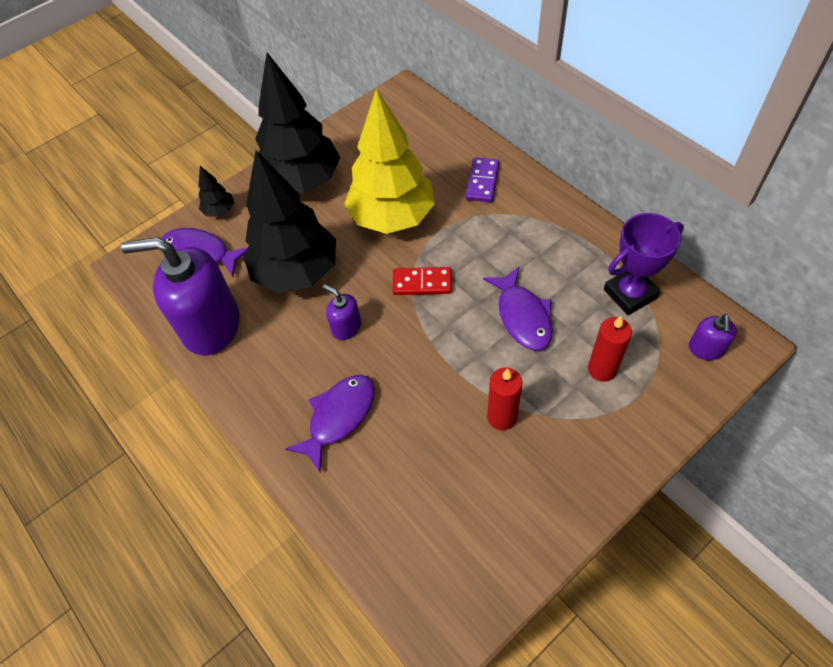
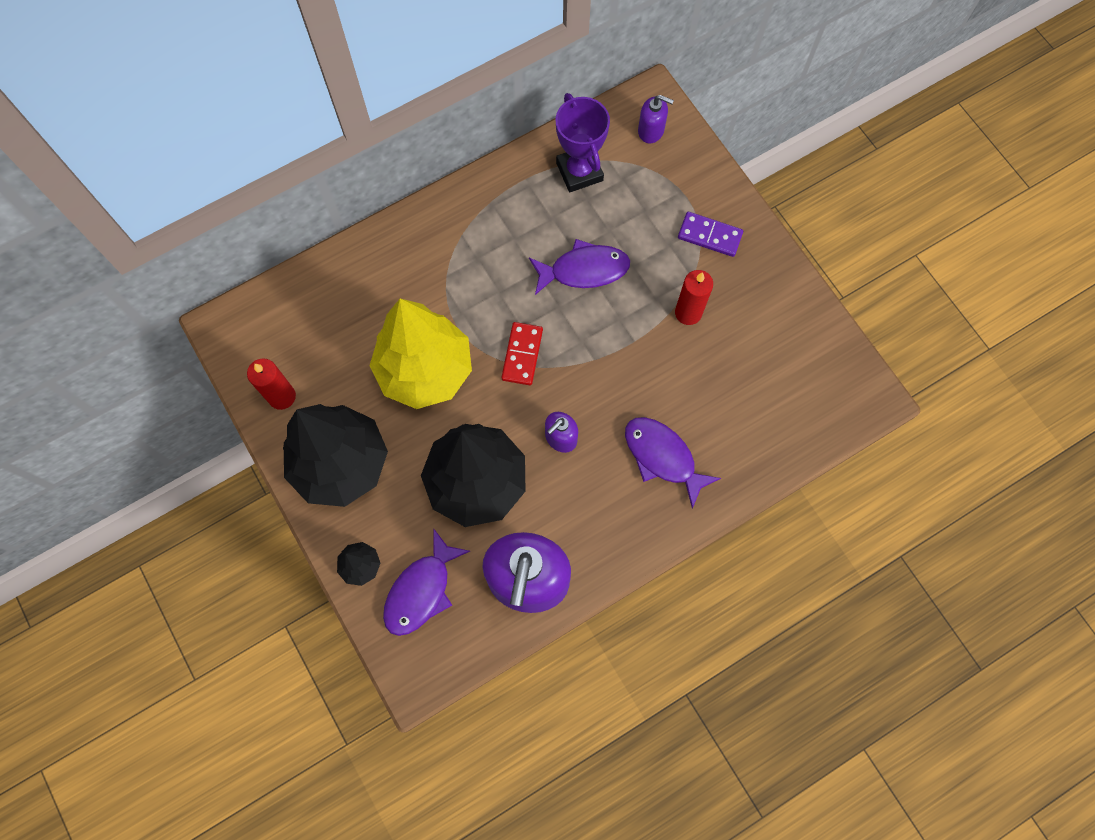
camera: 85 degrees left, 15 degrees up
purple domino [466,157,499,202] -> purple domino moved to [678,212,743,257]
red candle [588,316,632,382] -> red candle moved to [247,358,296,410]

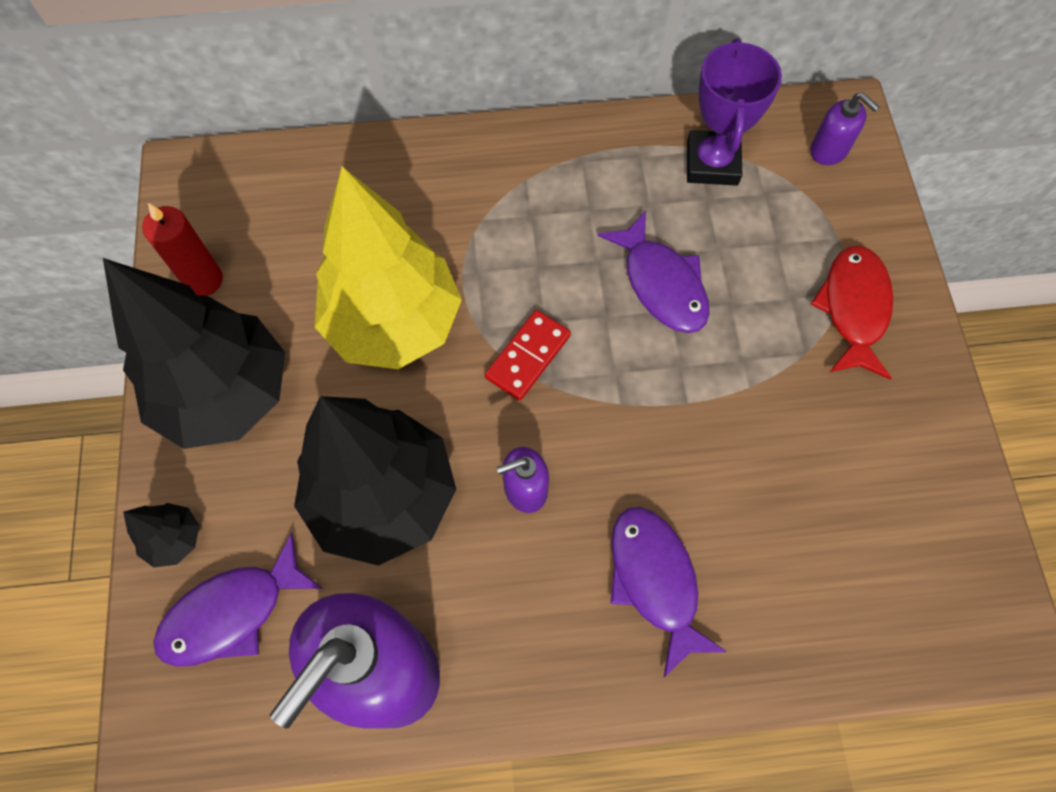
camera: 25 degrees right, 5 degrees down
purple fish [529,239,630,295] -> purple fish turned 45 degrees clockwise [598,211,710,333]
red candle [675,270,713,325] -> none
purple domino [678,212,743,257] -> red fish [811,245,893,379]

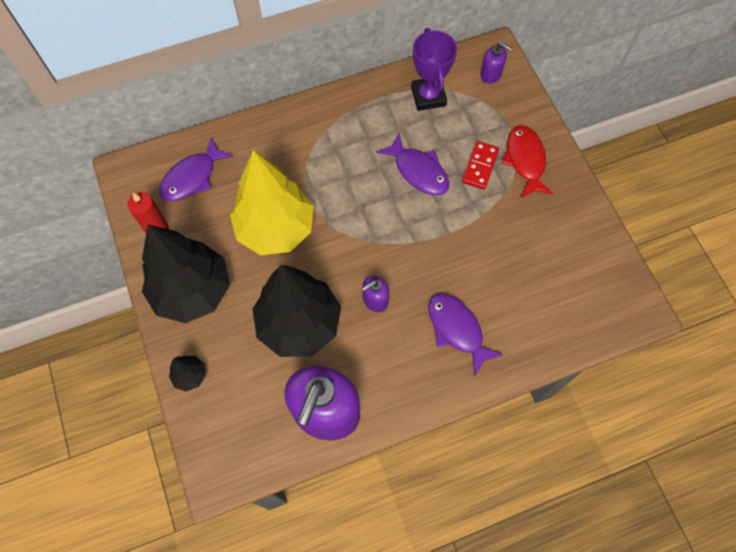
camera: 15 degrees left, 0 degrees up
purple fish [153,533,323,667] -> purple fish moved to [159,137,234,201]
red domino [485,310,571,401] -> red domino moved to [462,141,499,190]

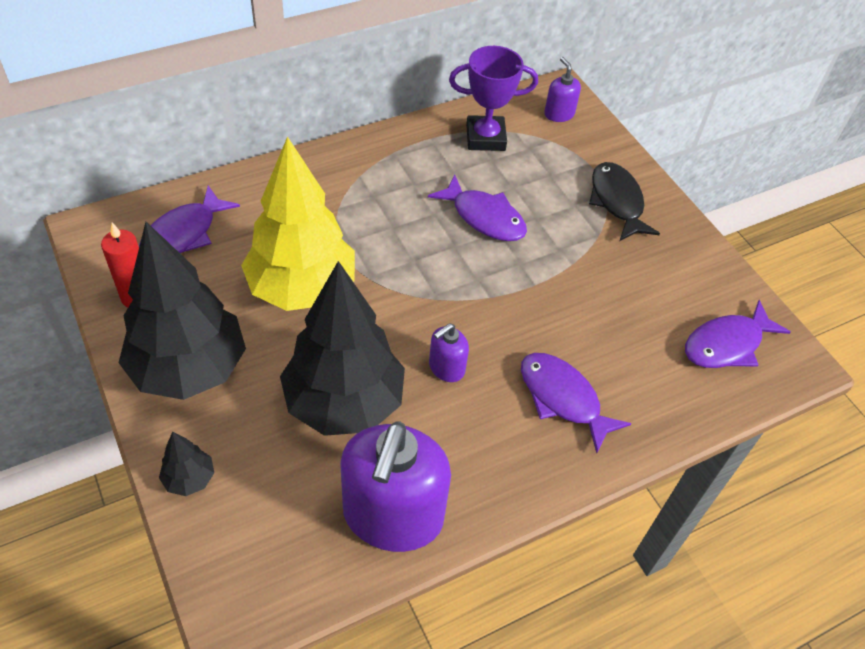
camera: 10 degrees left, 15 degrees down
purple trophy [411,28,457,111] -> purple trophy turned 75 degrees counterclockwise [449,46,538,151]
red domino [462,141,499,190] -> none
purple soap dispenser [480,42,512,84] -> purple soap dispenser turned 135 degrees counterclockwise [544,57,581,122]
red fish [502,125,554,198] -> black fish [589,162,660,241]
none -> purple fish [685,300,791,368]

